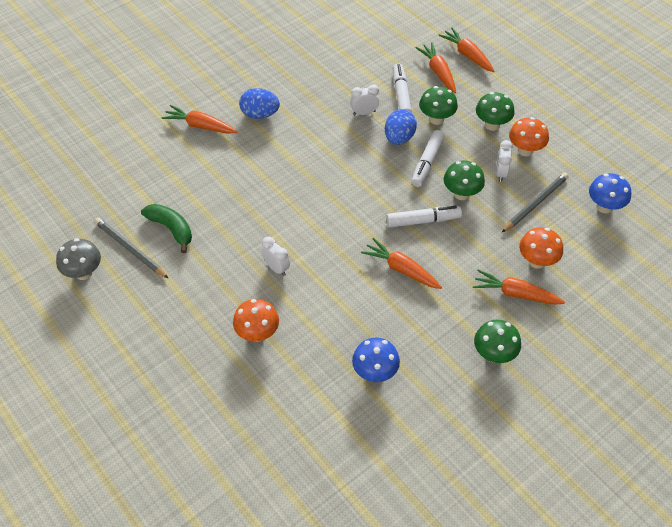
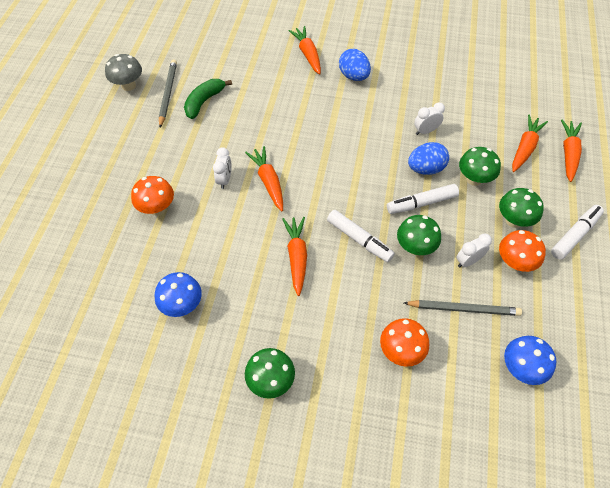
camera: 50 degrees right, 5 degrees up
green banana [141,204,192,253] -> green banana turned 150 degrees counterclockwise [184,79,232,119]
white clock [350,84,379,115] -> white clock turned 60 degrees counterclockwise [414,102,445,135]
white marker [393,63,412,113] -> white marker moved to [551,205,604,259]
orange carrot [473,269,565,305] -> orange carrot moved to [245,146,283,211]

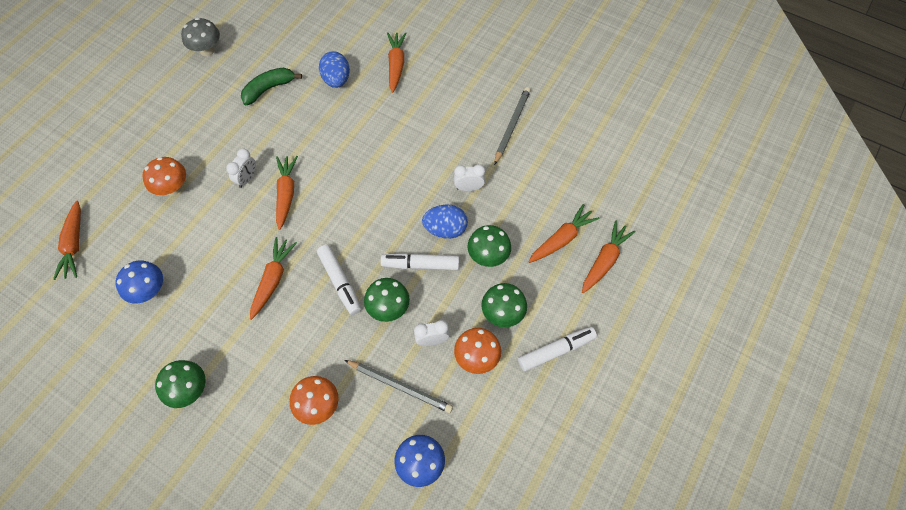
camera: 20 degrees right, 5 degrees up
grey pencil [159,59,177,127] -> grey pencil moved to [494,87,531,165]
blue egg [339,49,371,81] -> blue egg moved to [319,51,350,88]
none -> orange carrot [53,200,81,280]

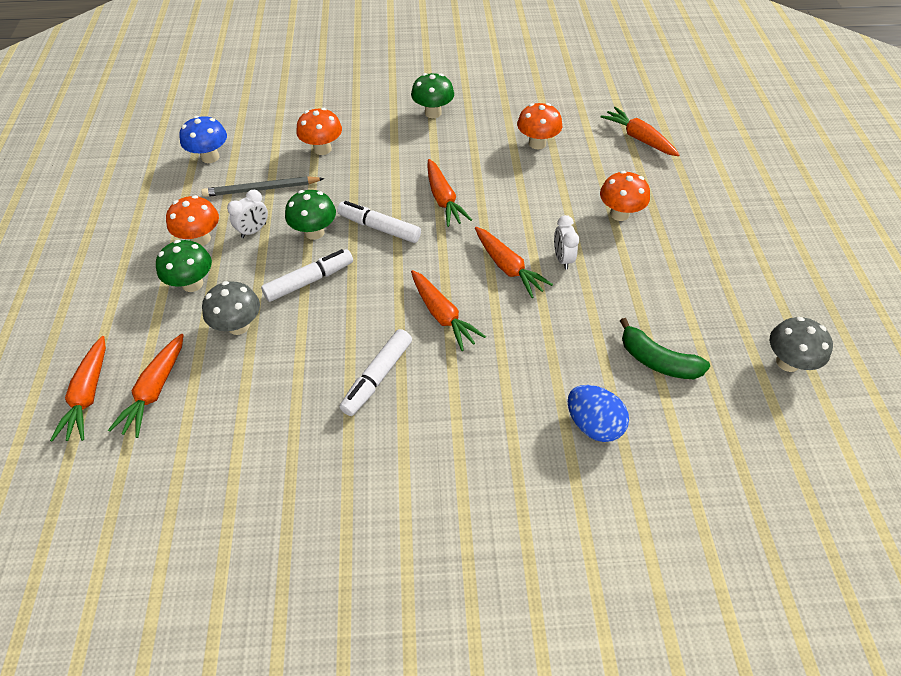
camera: 145 degrees right, 10 degrees down
blue mushroom [116,260,163,303] -> orange mushroom [517,103,562,149]
green banana [241,68,302,105] -> green banana turned 105 degrees clockwise [620,318,710,379]
orange carrot [387,32,407,93] -> orange carrot moved to [411,270,486,351]
blue egg [422,205,468,239] -> none
white clock [454,164,485,191] -> none
green mushroom [468,225,511,267] -> grey mushroom [202,281,260,335]
grey pencil [494,87,531,165] -> none
white marker [518,326,597,372] -> white marker moved to [339,329,412,416]

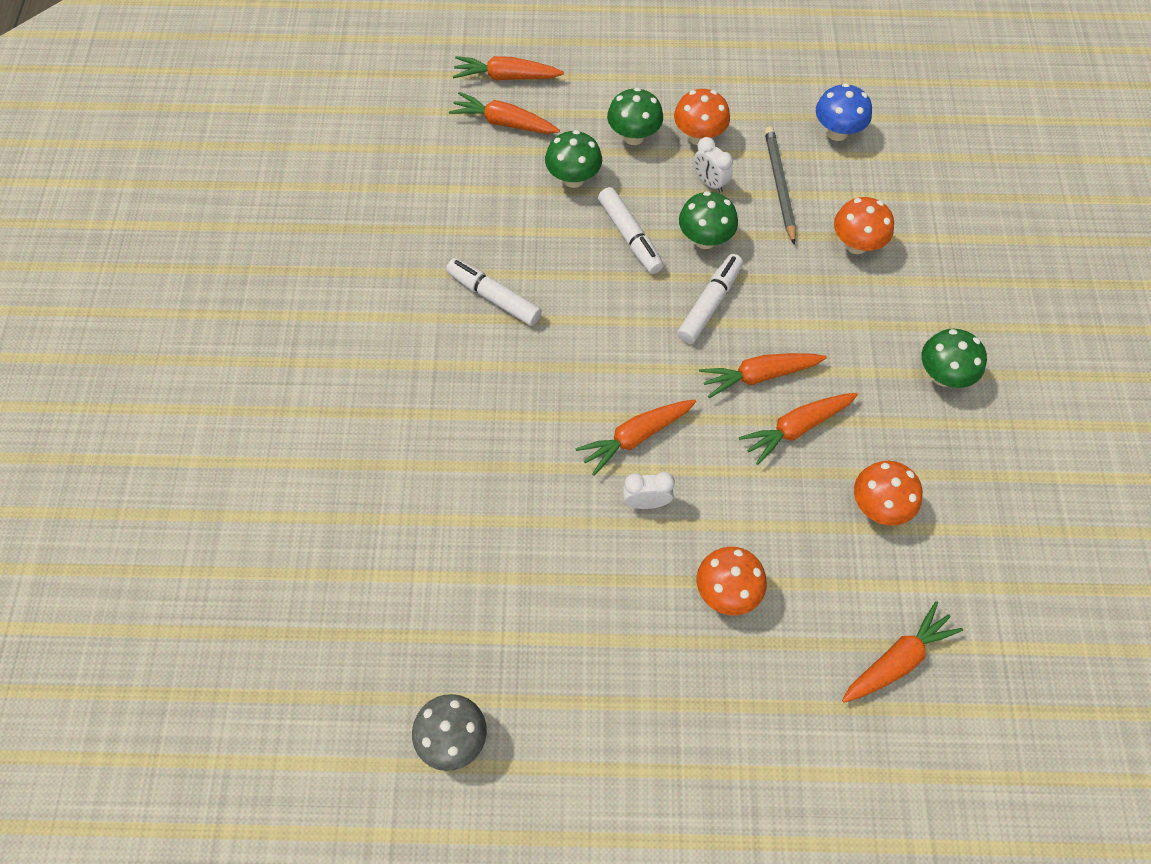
camera: 95 degrees right, 10 degrees up
grey mushroom [202,281,260,335] -> green mushroom [545,130,602,188]
orange carrot [411,270,486,351] -> orange carrot moved to [739,393,858,465]
blue egg [568,385,629,442] -> none
green banana [620,318,710,379] -> none

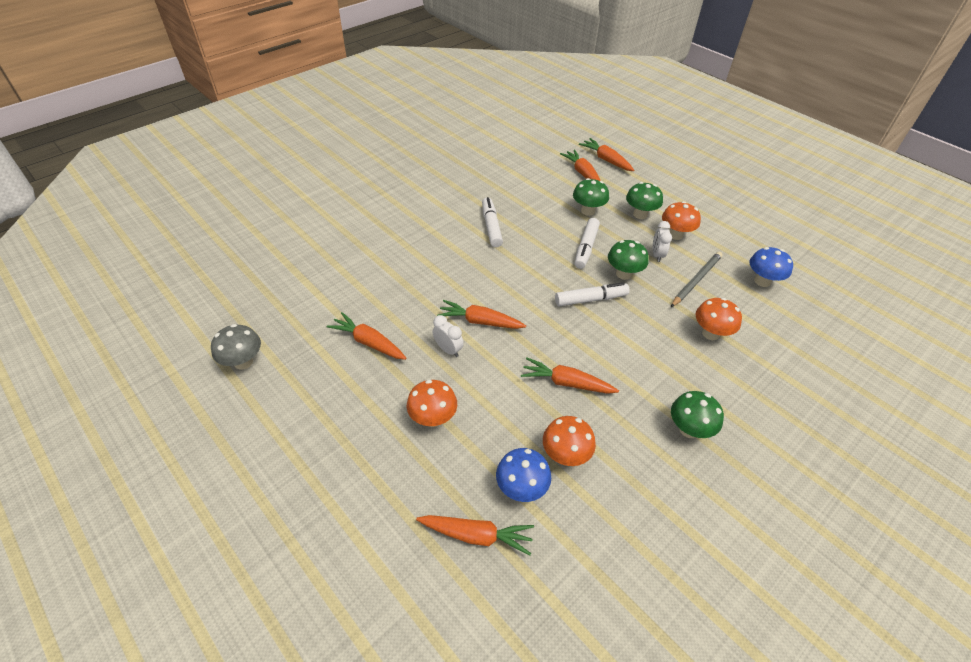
camera: 45 degrees right, 15 degrees down
orange carrot [699,353,827,398] -> orange carrot moved to [326,312,407,360]
none -> blue mushroom [496,448,551,502]

